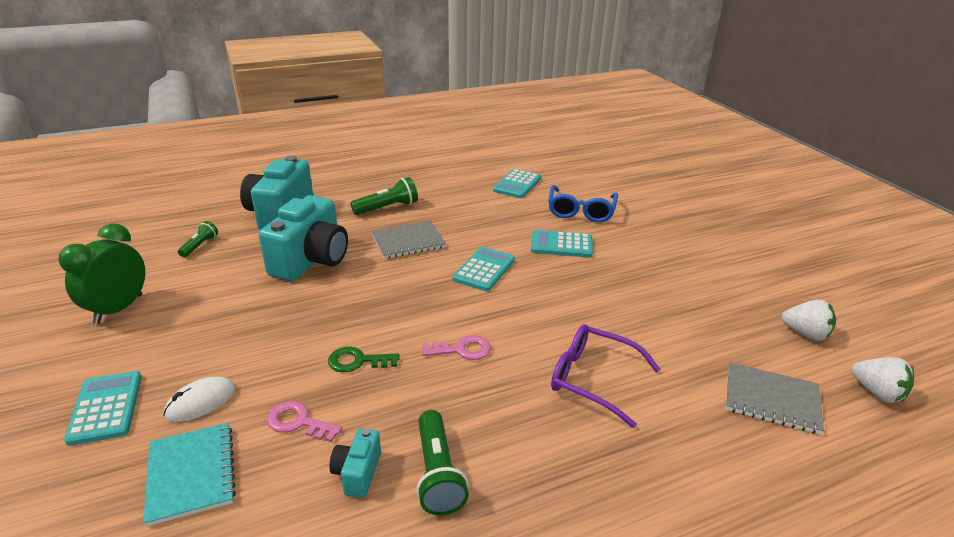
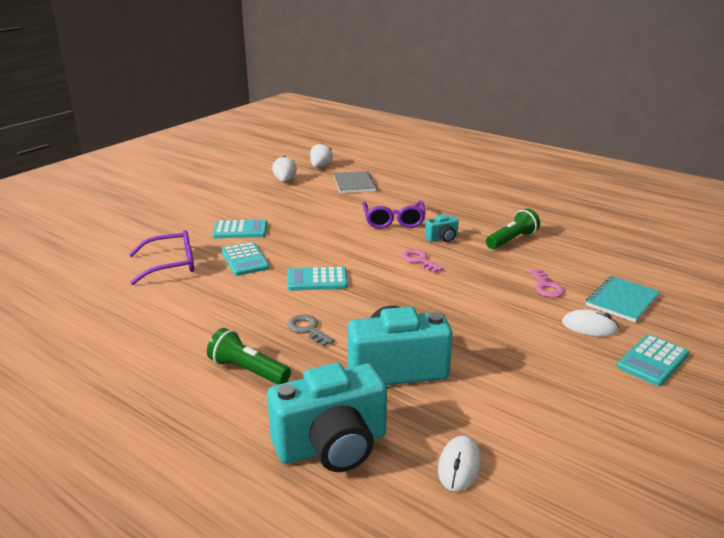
camera: 120 degrees left, 5 degrees down
green clock [58,223,145,324] -> none
green flashlight [178,221,218,257] -> white mouse [438,436,481,492]
green key [328,347,400,372] -> none
turquoise camera [329,428,381,498] -> turquoise camera moved to [425,214,459,242]
grey notebook [371,221,446,259] -> grey key [288,315,335,347]
turquoise calculator [493,169,541,198] -> turquoise calculator moved to [212,220,267,238]
blue glasses [548,185,618,222] -> purple glasses [129,230,194,285]

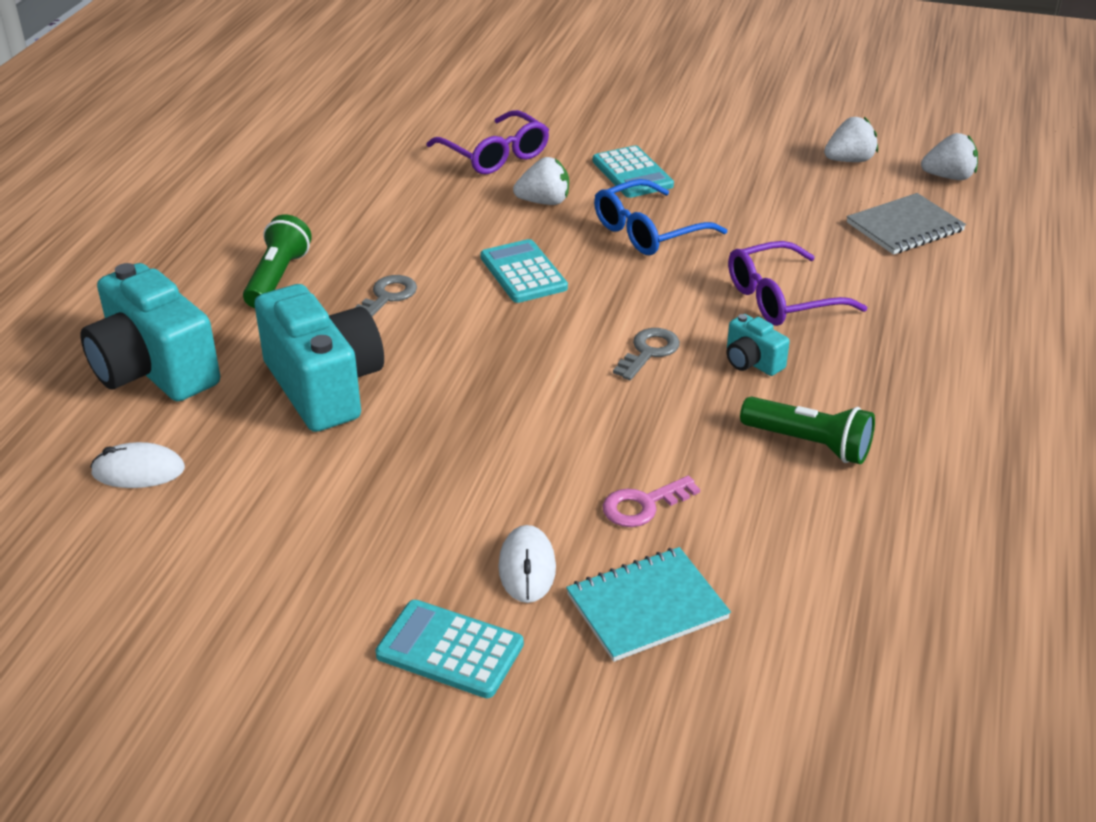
camera: 70 degrees right, 10 degrees up
turquoise calculator [222,242,269,276] -> white strawberry [513,157,569,205]
pink key [402,249,444,273] -> grey key [613,328,680,380]
turquoise notebook [586,276,660,322] -> turquoise notebook turned 45 degrees counterclockwise [566,547,731,662]
none -> blue glasses [594,179,727,255]

